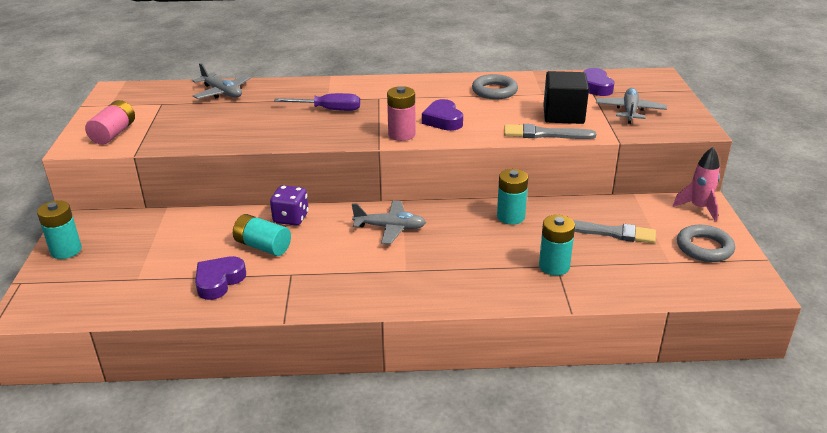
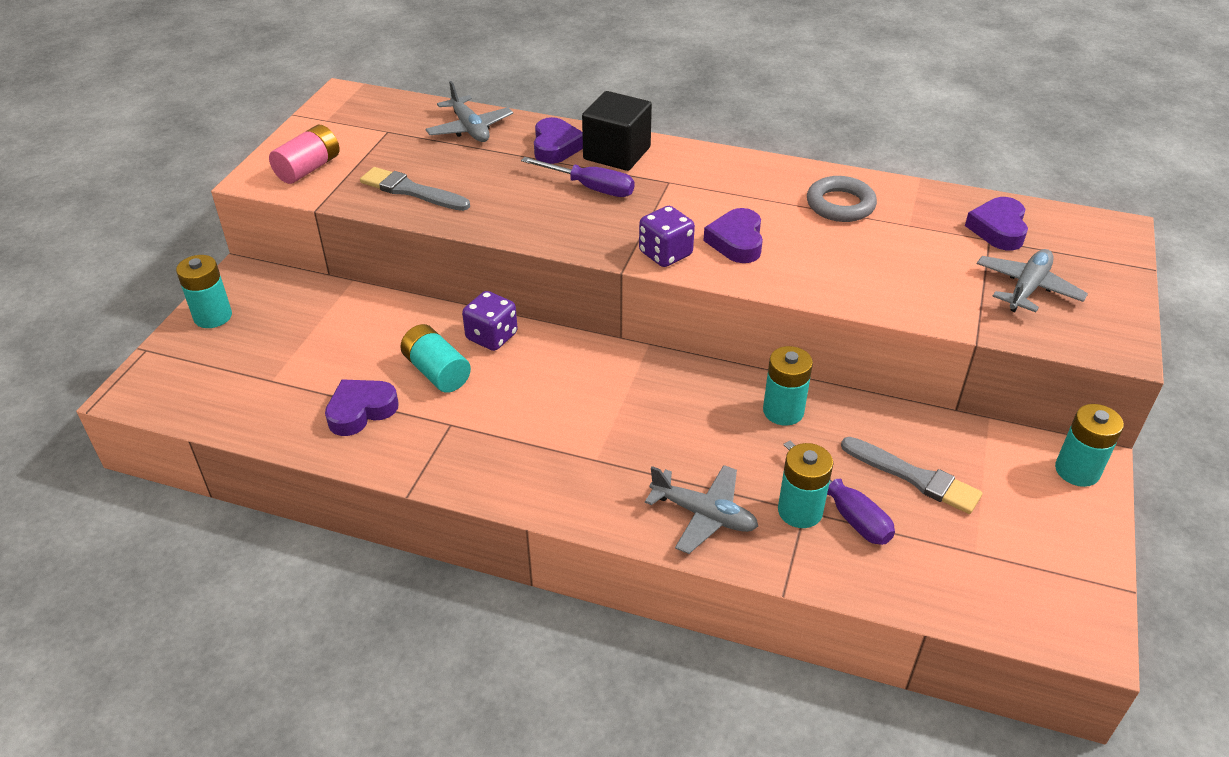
camera: 20 degrees right, 10 degrees up
grey plane [352,200,426,244] -> grey plane moved to [645,465,758,554]
pink battery [387,86,416,141] -> purple dice [639,206,695,267]
grey brush [504,124,596,139] -> grey brush moved to [360,167,470,211]
black cube [543,71,589,124] -> black cube moved to [582,91,652,171]
pink rocket [673,147,720,222] -> turquoise battery [1055,404,1124,487]
grey ring [677,225,735,262] -> none
none -> purple heart [534,117,583,164]
none -> purple screwdriver [783,441,895,545]

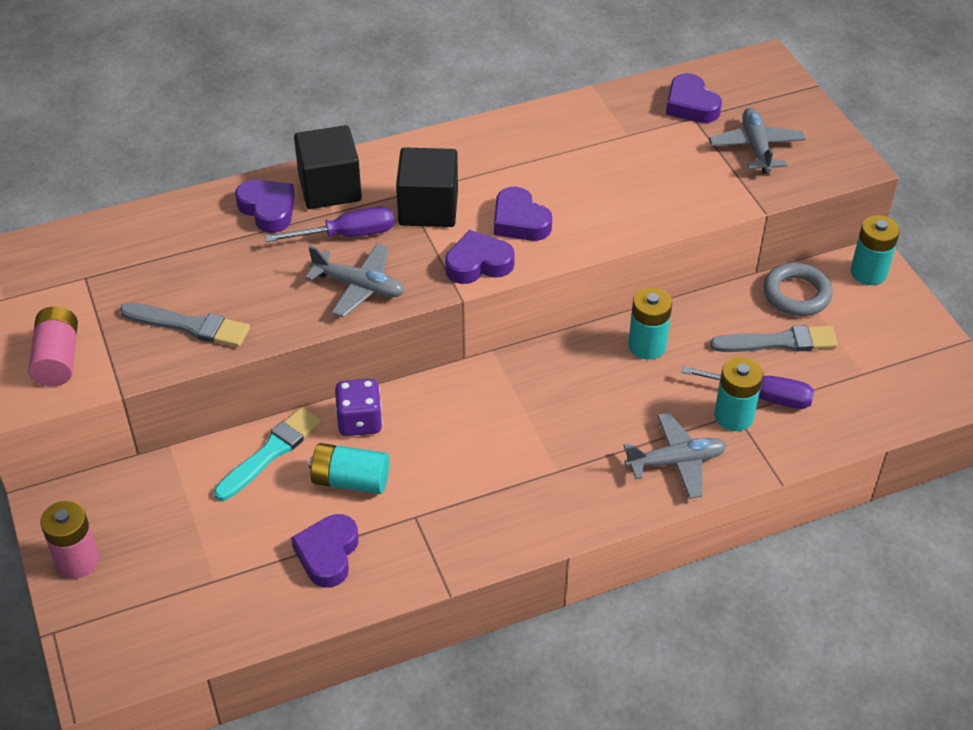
camera: 40 degrees left, 5 degrees up
turquoise battery [176,255,232,328] -> pink battery [40,501,99,579]
grey brush [360,167,470,211] -> grey brush turned 150 degrees counterclockwise [120,303,250,347]
grey plane [426,81,513,142] -> grey plane moved to [305,244,404,317]
purple dice [639,206,695,267] -> purple heart [445,230,515,284]
grey ring [807,176,877,222] -> grey ring moved to [763,263,833,316]
none -> turquoise brush [214,407,322,501]
none -> black cube [396,147,458,227]

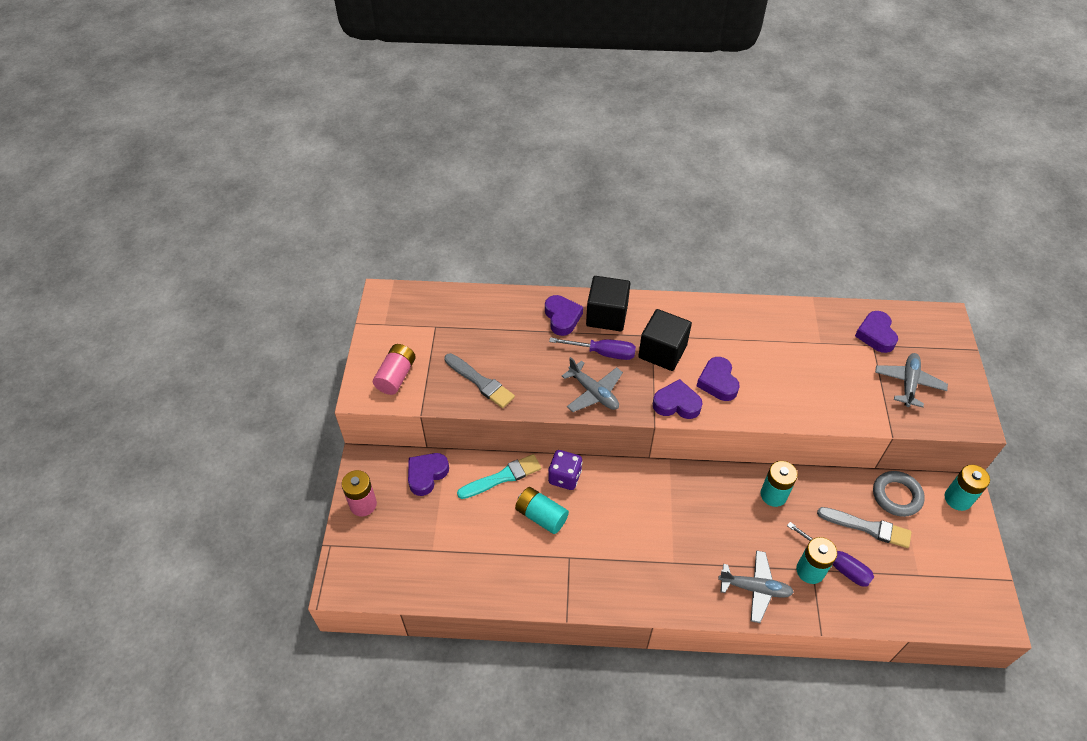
camera: 25 degrees right, 5 degrees up
purple heart [291,514,359,588] -> purple heart moved to [408,453,449,496]

